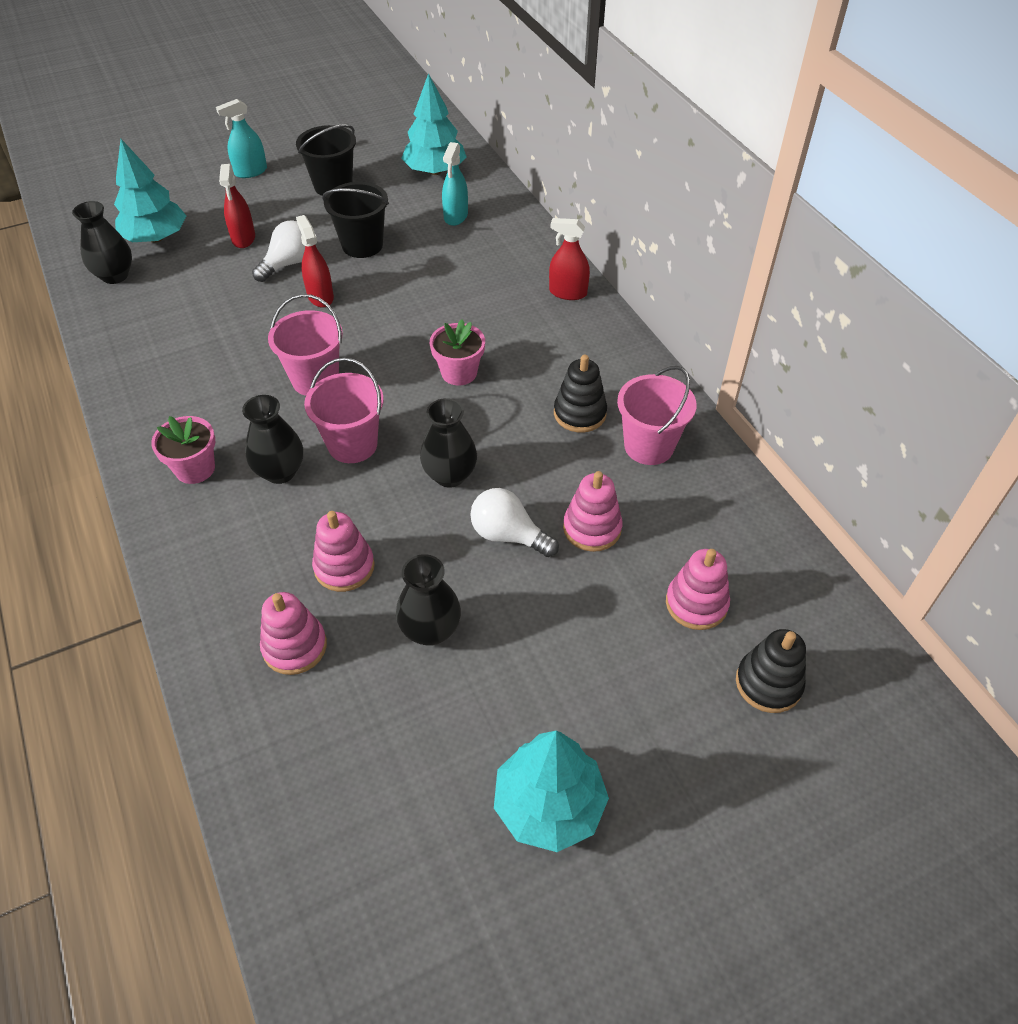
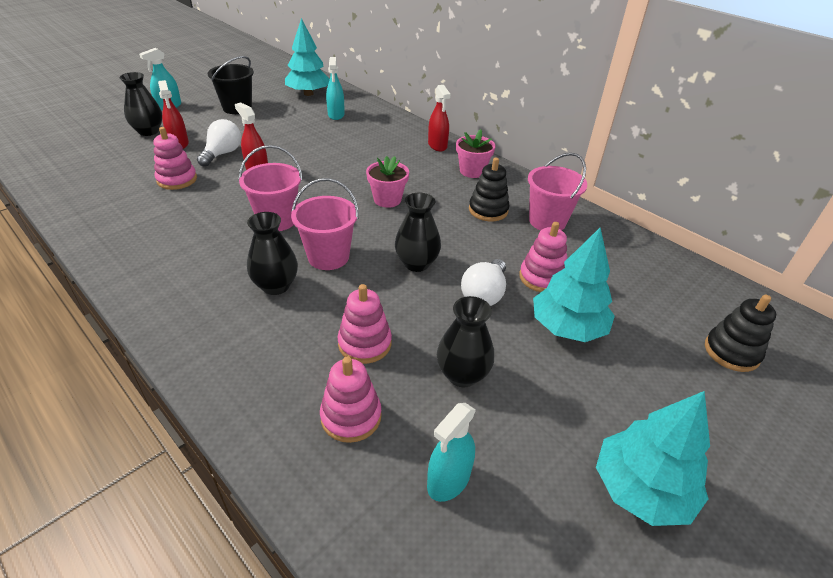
camera: 20 degrees left, 10 degrees down
black vase [72,201,132,284] -> black vase moved to [120,72,162,136]
turquoise tree [114,139,186,243] -> turquoise tree moved to [533,228,615,342]
pink flower pot [151,416,215,484] -> pink flower pot moved to [456,129,495,178]
black bucket [322,182,389,258] -> none
white light bulb [470,488,559,557] -> white light bulb turned 75 degrees counterclockwise [461,259,506,306]
red spray bottle [549,218,590,300] -> red spray bottle turned 105 degrees counterclockwise [428,85,450,151]
pink stacking toy [666,549,730,630] -> pink stacking toy moved to [153,127,197,190]
none -> turquoise spray bottle [427,403,476,502]

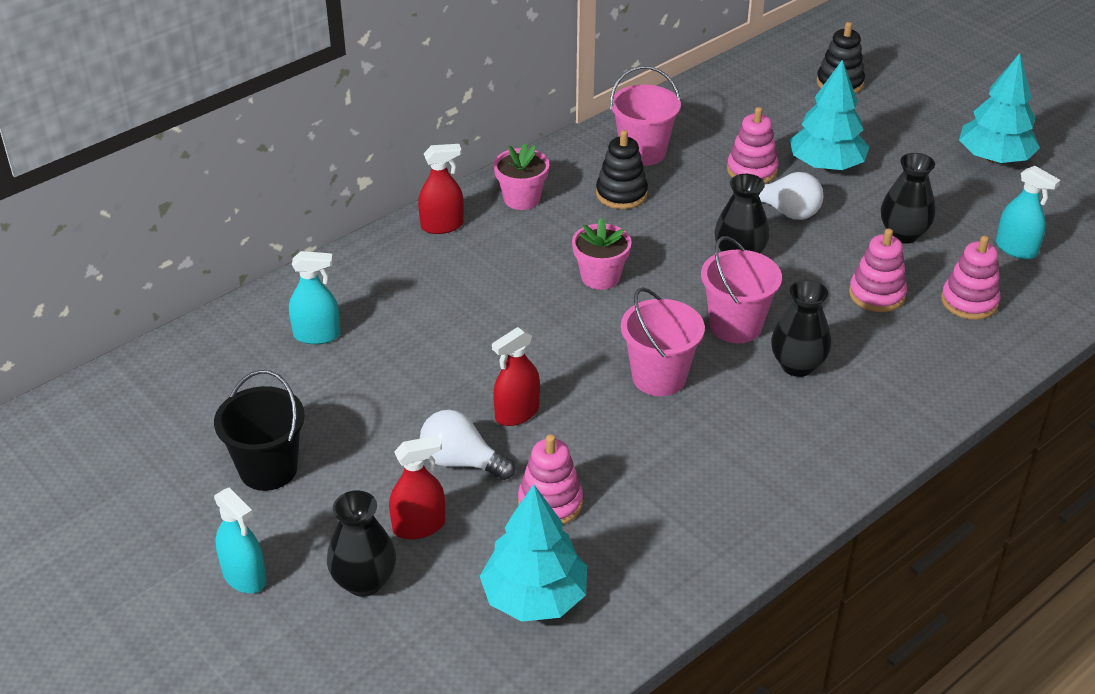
camera: 85 degrees left, 0 degrees up
turquoise tree [285,18,330,96] -> turquoise tree moved to [480,484,587,622]

